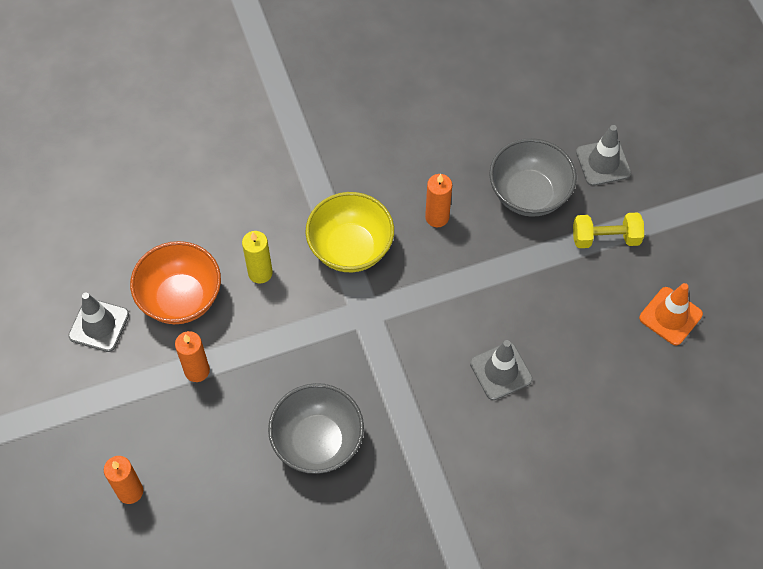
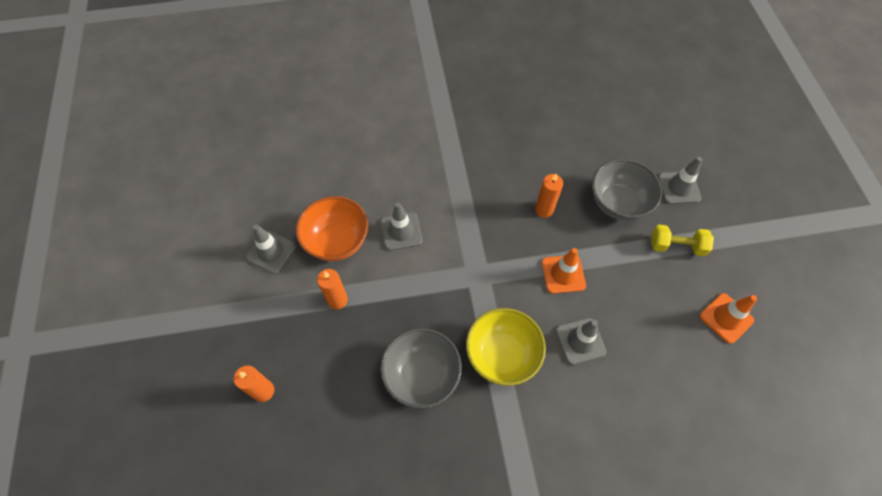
camera: 10 degrees right, 0 degrees up
yellow candle [242,231,273,284] -> grey traffic cone [380,202,422,251]
yellow bowl [306,192,394,272] -> yellow bowl moved to [466,308,546,386]
none -> orange traffic cone [542,248,586,294]

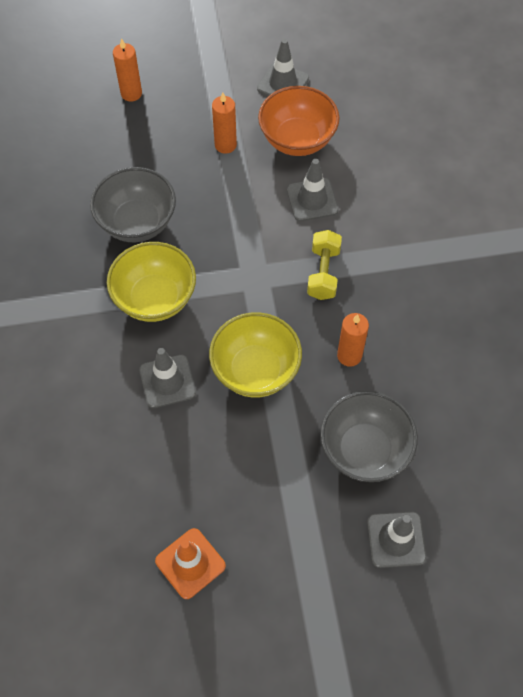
camera: 90 degrees right, 0 degrees up
orange traffic cone [542,248,586,294] -> yellow bowl [209,312,302,397]
yellow dumbbell [651,225,714,256] -> yellow dumbbell moved to [307,230,342,300]

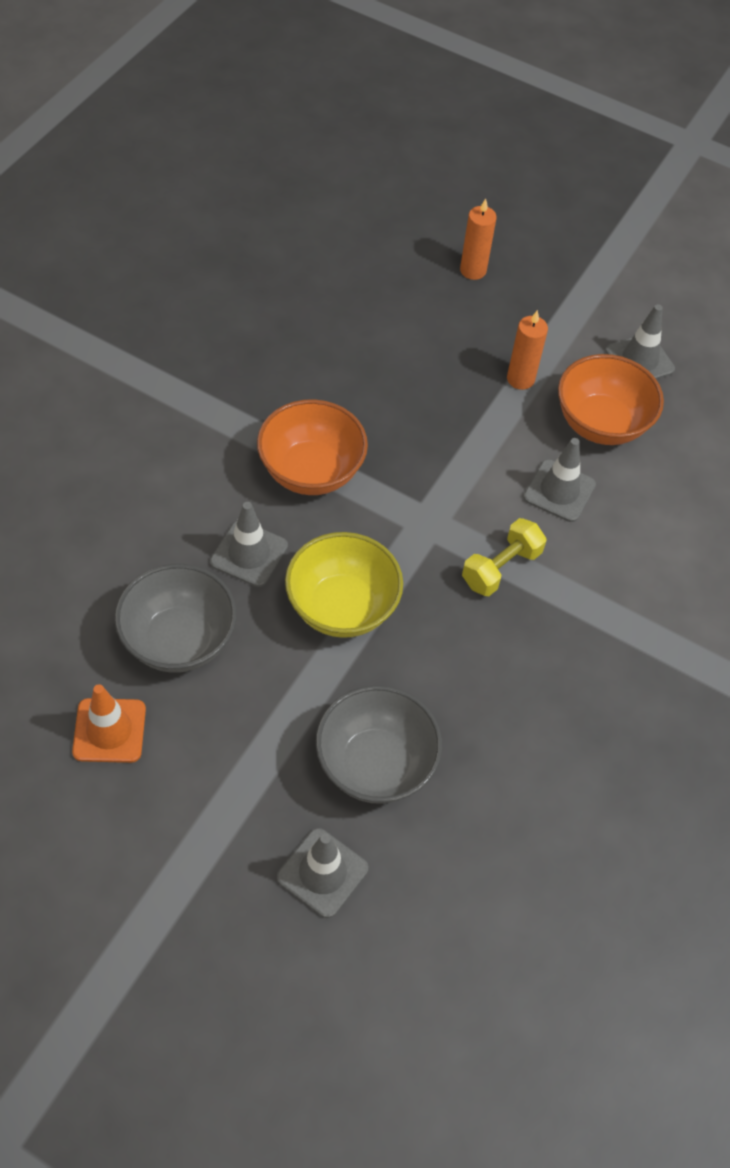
camera: 35 degrees right, 5 degrees down
grey bowl [90,167,176,242] -> grey bowl moved to [115,564,237,673]
yellow bowl [107,242,196,322] -> orange bowl [257,399,368,495]
orange candle [337,313,369,367] -> none

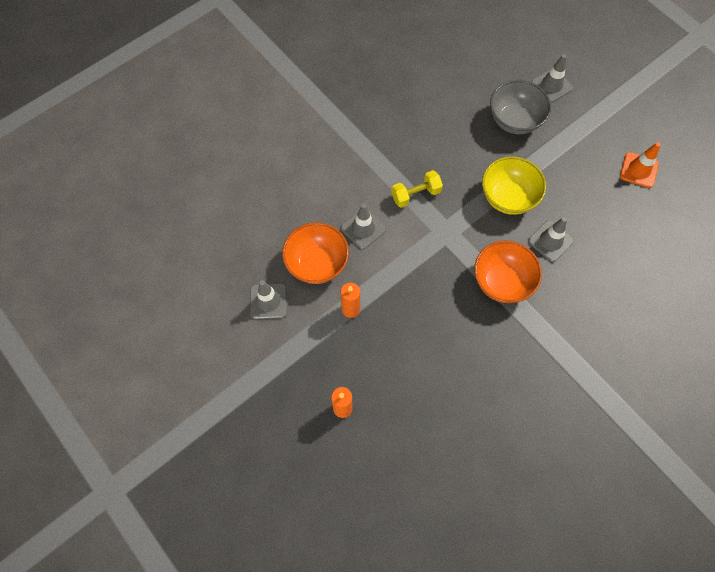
camera: 155 degrees left, 10 degrees up
grey bowl [115,564,237,673] -> none

